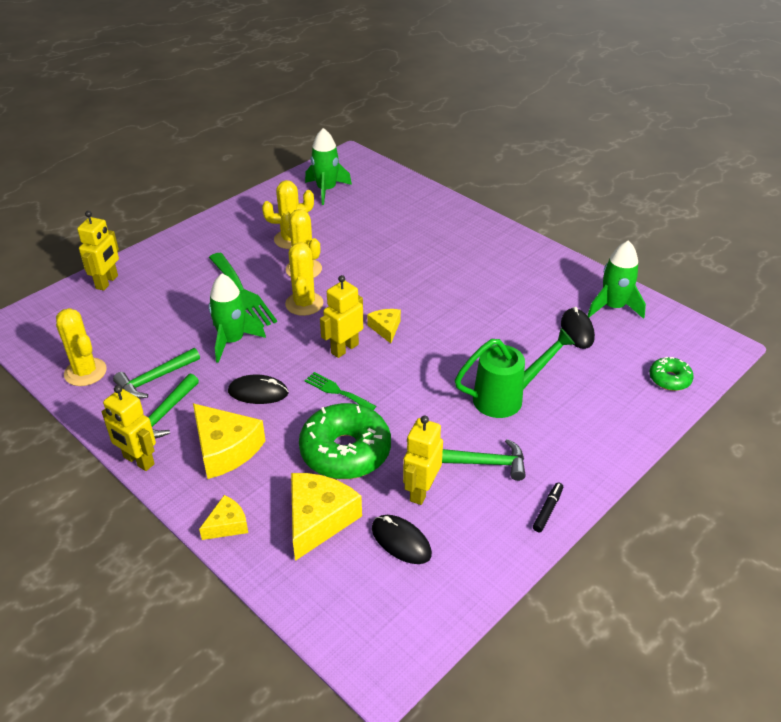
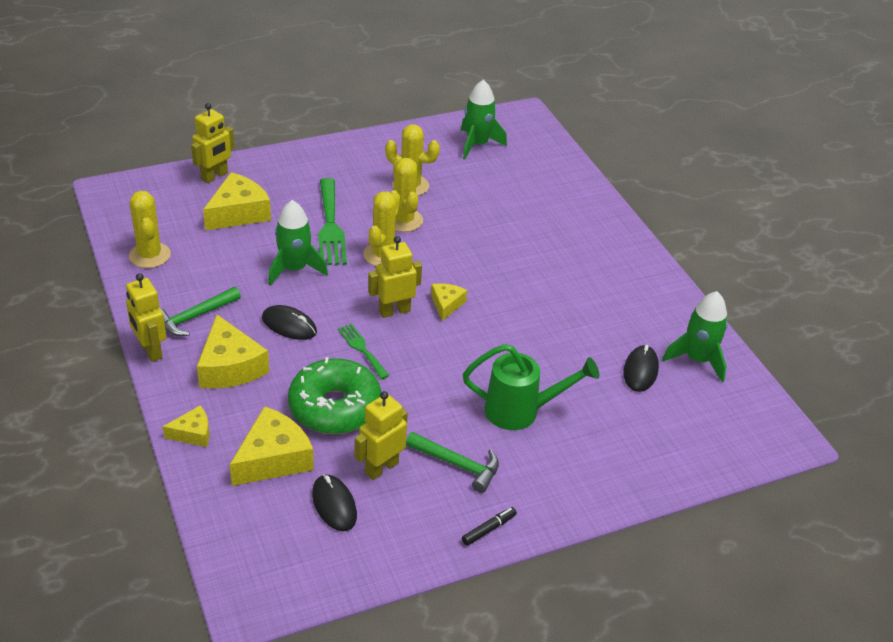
camera: 20 degrees right, 0 degrees up
green hammer [113,348,200,399] -> none
green donut [649,357,694,391] -> none
none -> yellow cheese [203,172,271,231]

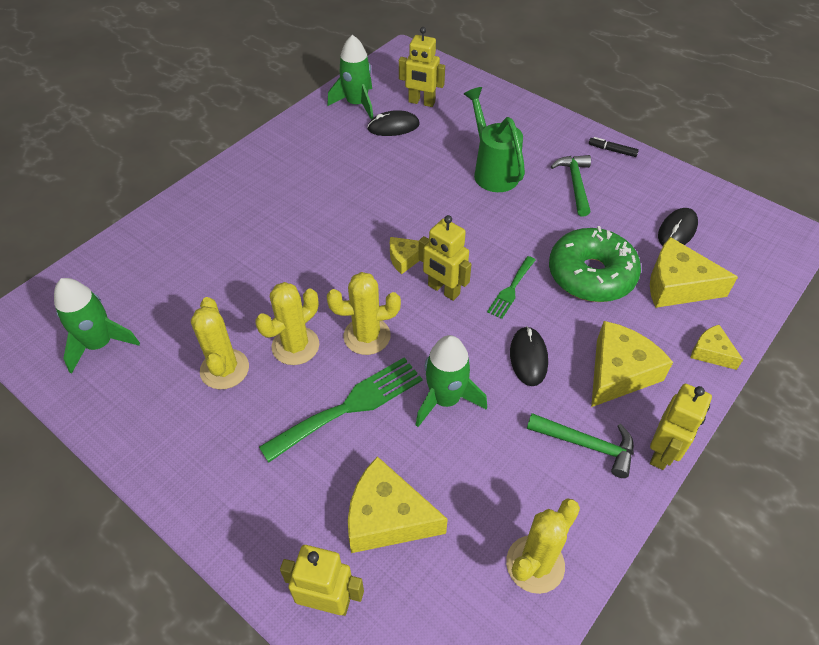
camera: 115 degrees left, 10 degrees up
yellow robot [355,391,408,480] -> yellow robot moved to [399,27,445,107]

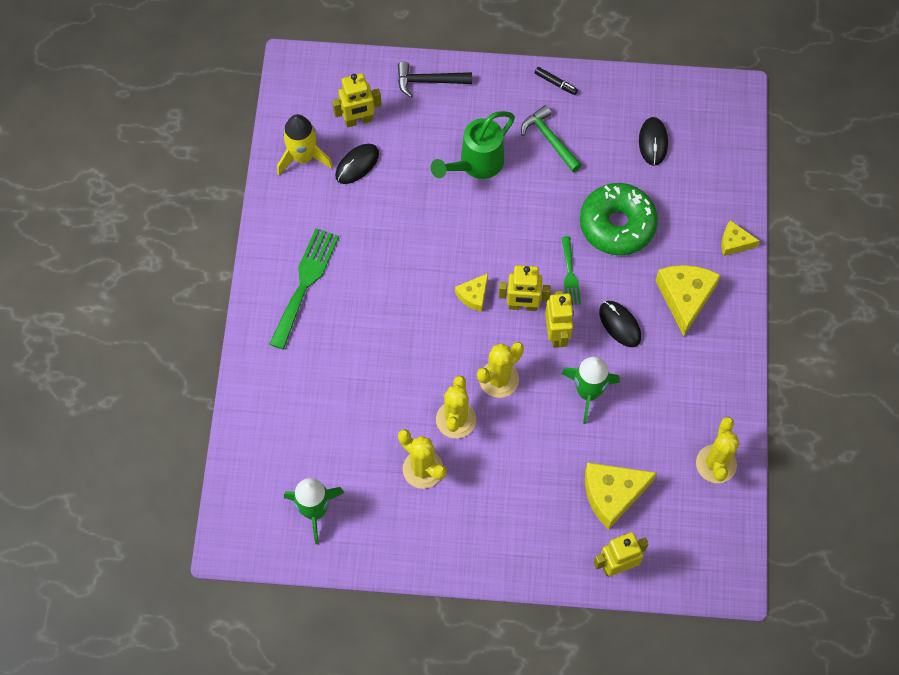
camera: 35 degrees left, 15 degrees up
green fork [259,358,423,462] -> green fork moved to [269,228,339,349]
green rocket [327,35,373,120] -> yellow rocket [277,114,333,175]
green watering can [464,87,525,192] -> green watering can turned 75 degrees counterclockwise [431,111,515,179]
green hammer [527,413,634,478] -> none
black marker [589,137,639,157] -> black marker turned 135 degrees counterclockwise [535,67,578,95]
yellow cheese [650,237,738,308] -> none
yellow robot [650,384,712,470] -> yellow robot moved to [545,291,574,348]
none -> black hammer [398,62,472,97]

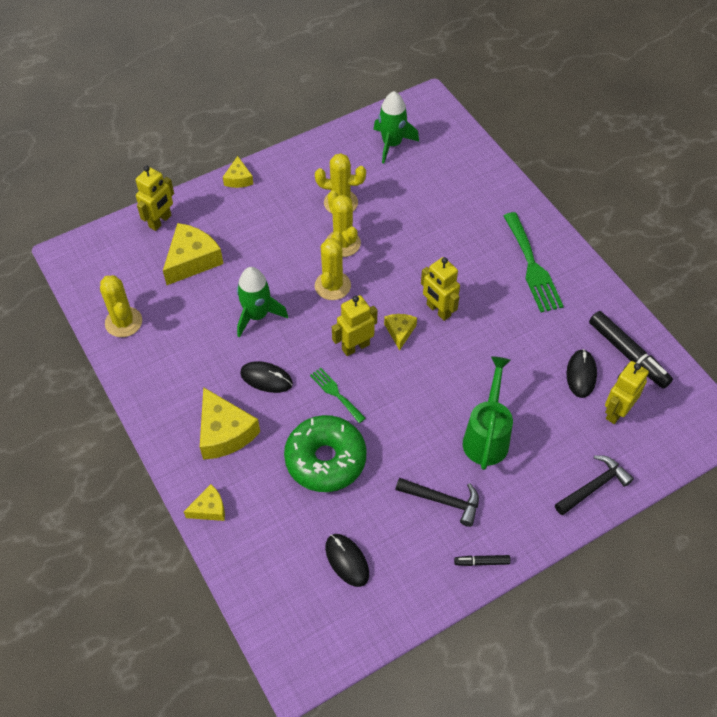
camera: 145 degrees right, 10 degrees down
yellow rocket [277,114,333,175] -> black marker [589,311,673,389]
green hammer [521,105,581,172] -> black hammer [395,478,479,527]
yellow robot [545,291,574,348] -> yellow robot moved to [421,257,460,321]
none -> yellow cheese [223,156,253,188]

